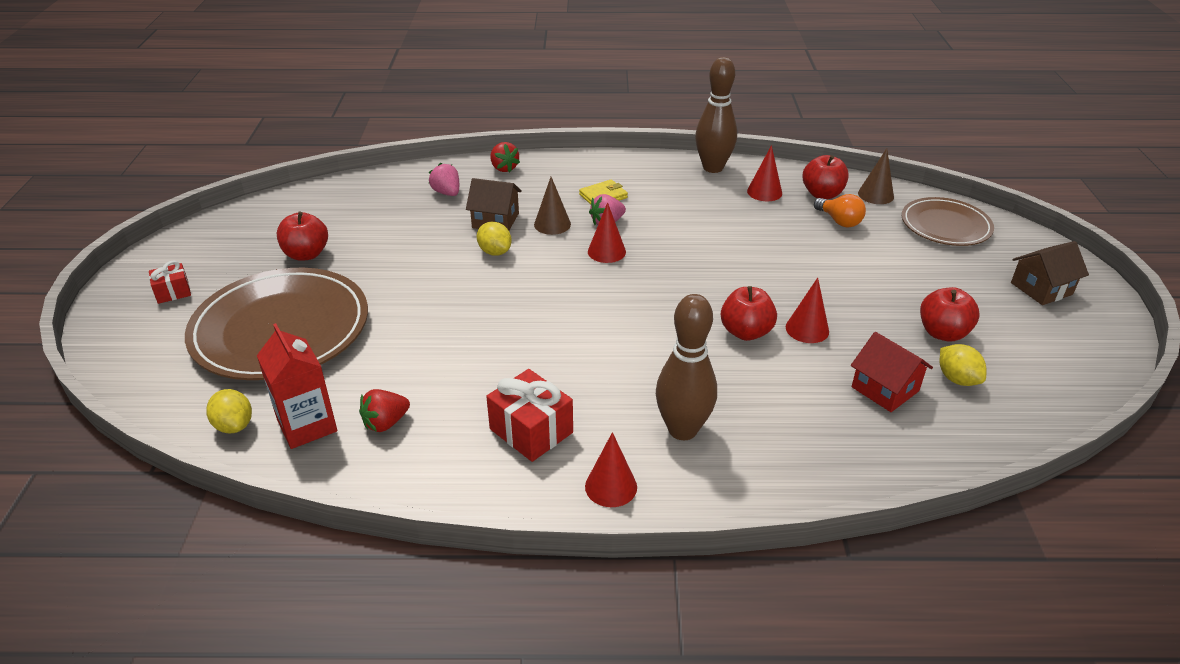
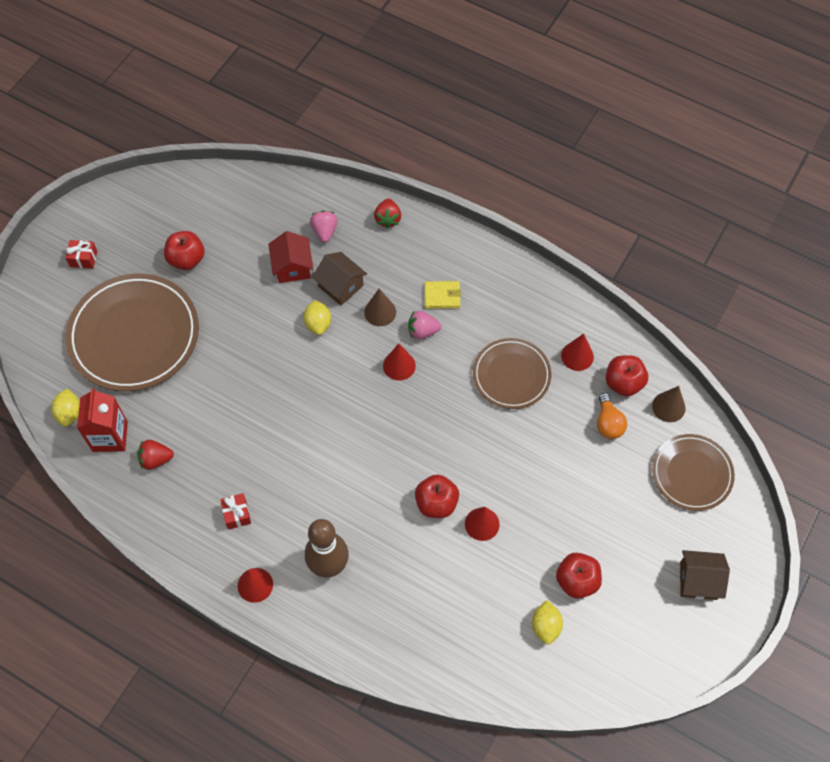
camera: 30 degrees right, 25 degrees up
red gift [486,369,573,462] -> red gift [220,493,251,530], size x0.59
brown bowling pin [695,57,737,173] -> none
red house [851,332,933,412] -> red house moved to [268,231,313,283]
none -> brown plate [473,338,551,409]

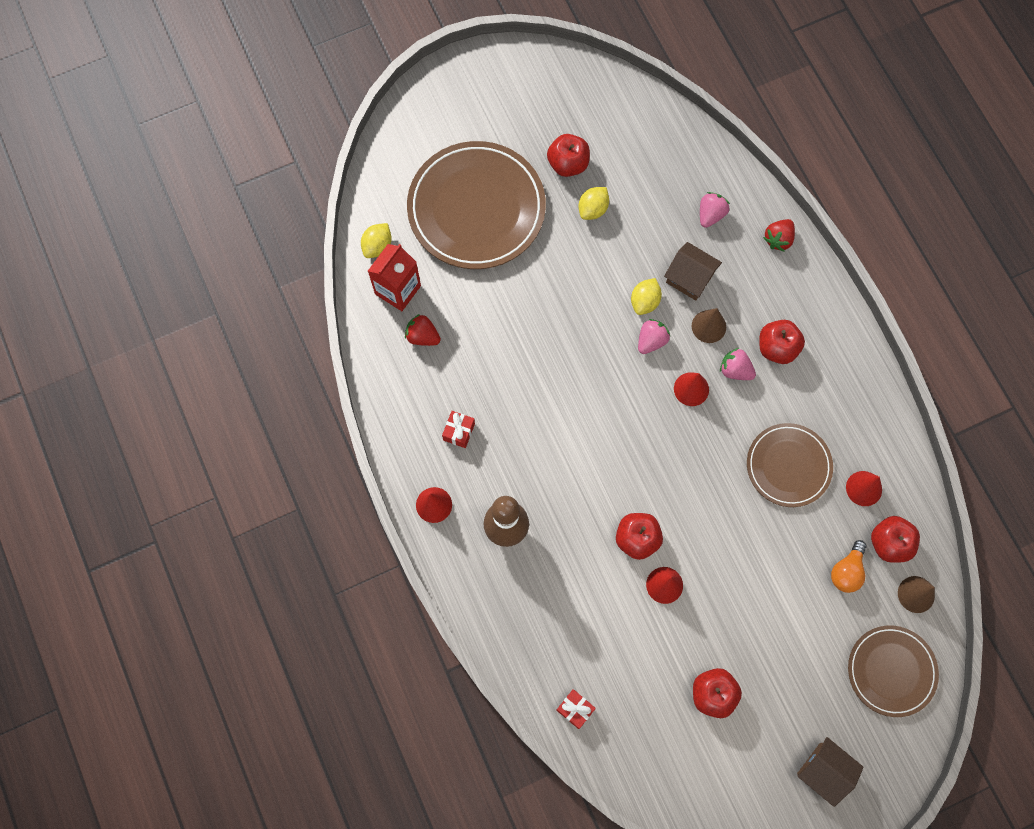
camera: 35 degrees right, 10 degrees up
red gift [65,240,97,269] -> red gift moved to [557,689,596,729]
red house [268,231,313,283] -> none
brown house [312,252,367,306] -> brown house turned 45 degrees counterclockwise [664,242,722,300]
yellow wallet [425,281,461,309] -> red apple [759,320,805,364]
yellow lemon [532,600,563,644] -> yellow lemon moved to [579,187,609,220]
none -> pink strawberry [638,319,670,354]

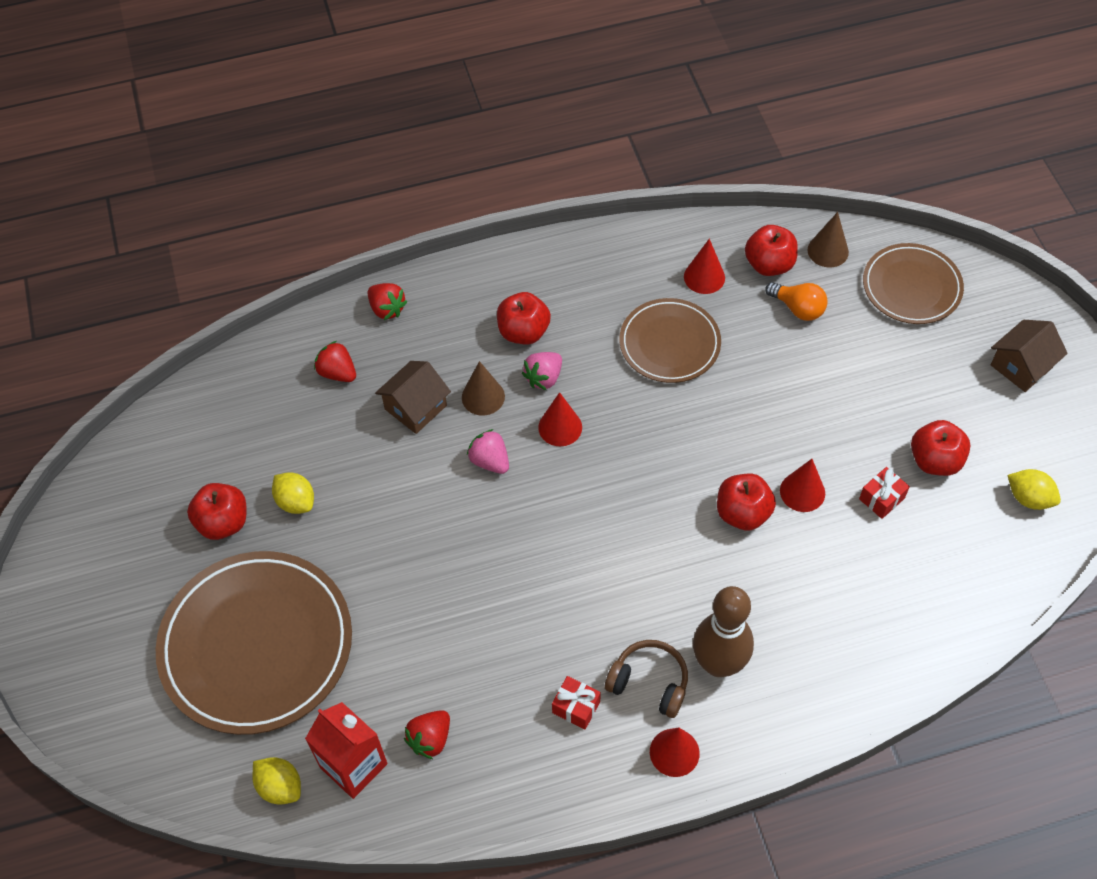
camera: 80 degrees left, 15 degrees down
red gift [557,689,596,729] -> red gift moved to [859,467,910,519]
yellow lemon [631,278,662,315] -> yellow lemon moved to [1007,469,1061,510]
pink strawberry [700,192,730,228] -> red strawberry [314,341,356,382]
none -> brown headphones [605,640,688,718]

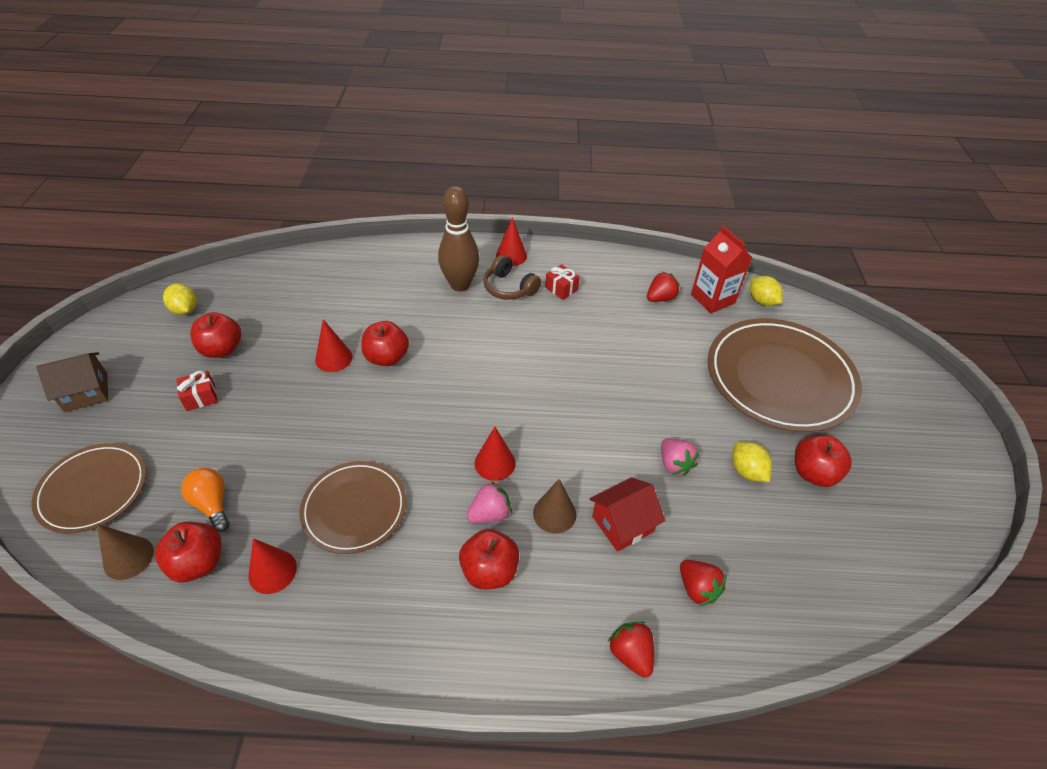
camera: 165 degrees left, 10 degrees down
brown house [375,361,451,434] -> red house [590,477,665,552]
pink strawberry [467,429,509,474] -> pink strawberry moved to [661,438,699,476]
red gift [859,467,910,519] -> red gift moved to [176,371,218,411]

